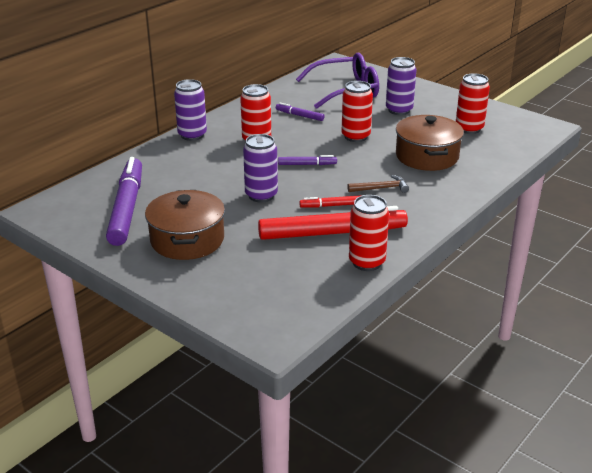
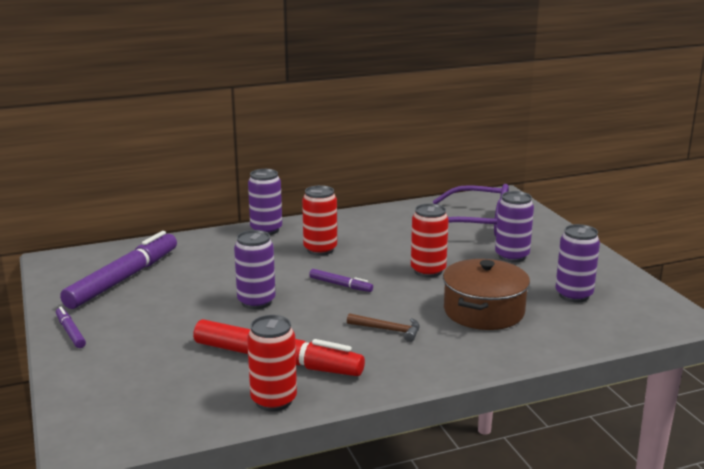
camera: 30 degrees right, 10 degrees down
brown pot [145,190,225,260] -> none
purple marker [276,102,324,121] -> purple marker moved to [56,307,86,348]
red marker [299,195,362,208] -> none
red can [456,73,490,134] -> purple can [555,224,600,302]

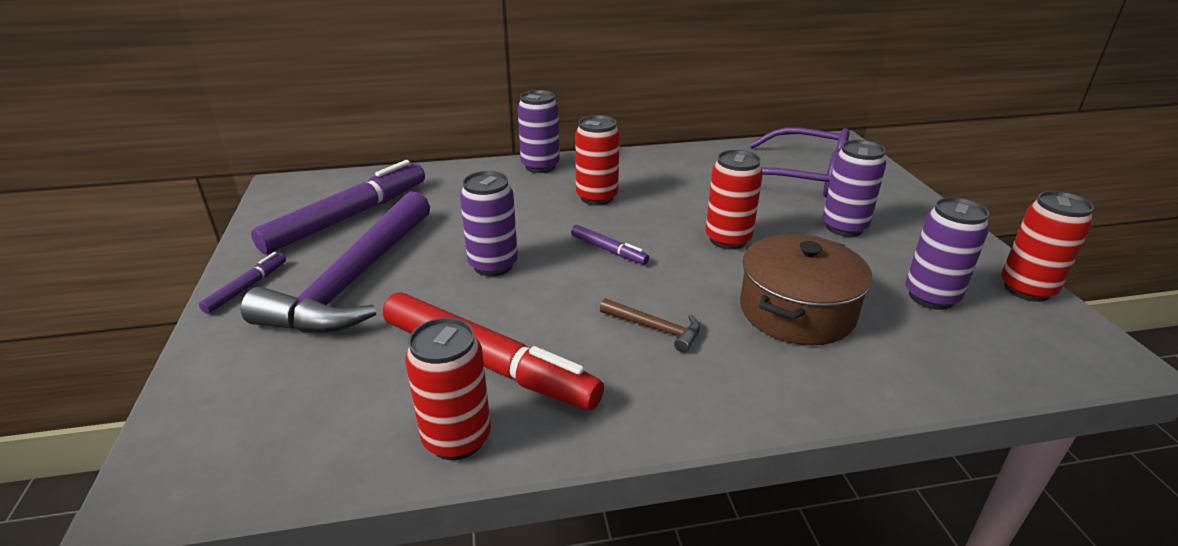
camera: 10 degrees right, 10 degrees up
purple marker [56,307,86,348] -> purple marker turned 45 degrees clockwise [199,252,286,314]
none -> purple hammer [241,191,430,333]
none -> red can [1001,191,1094,302]

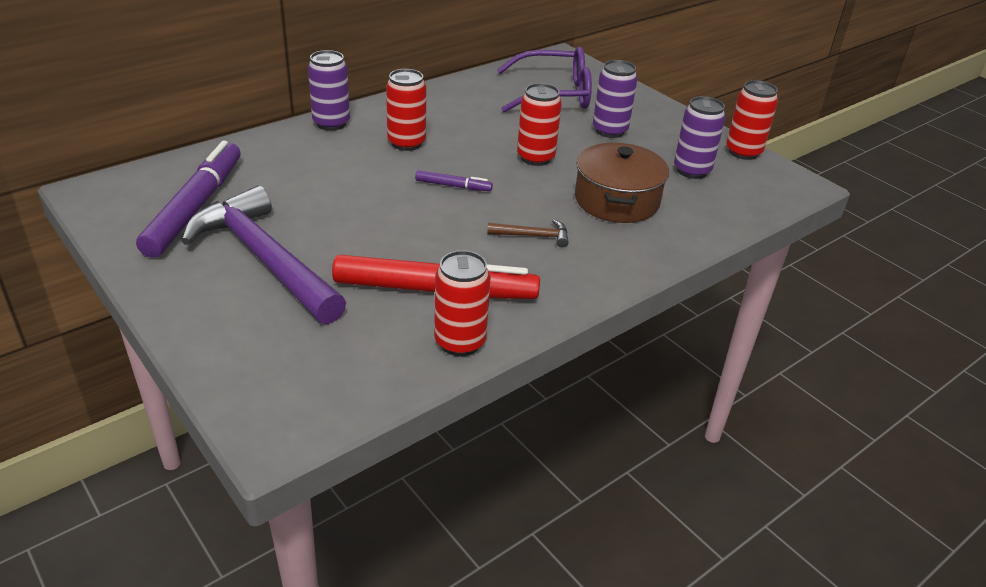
camera: 30 degrees left, 5 degrees up
purple marker [199,252,286,314] -> none
purple hammer [241,191,430,333] -> purple hammer turned 150 degrees clockwise [181,186,346,324]
purple can [460,171,518,276] -> none

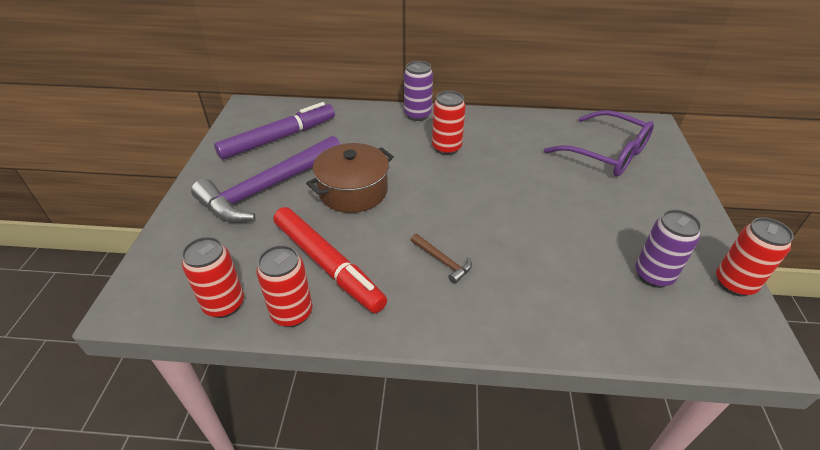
camera: 45 degrees right, 5 degrees up
purple hammer [181,186,346,324] -> purple hammer turned 135 degrees counterclockwise [191,136,341,222]
purple marker [415,170,493,191] -> none
red can [517,83,562,166] -> red can moved to [182,237,244,318]
brown pot [575,142,669,223] -> brown pot moved to [306,143,394,213]
purple can [593,60,638,138] -> none

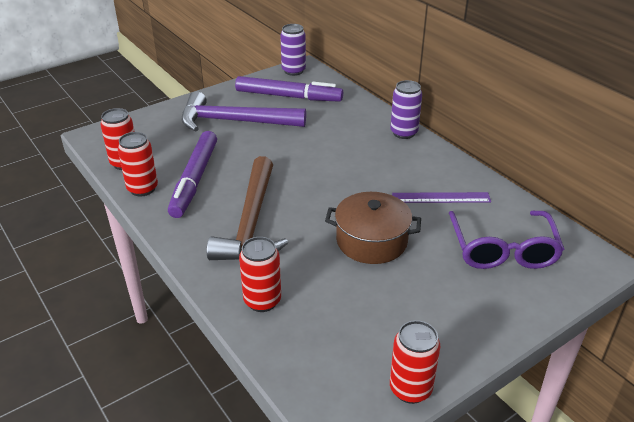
camera: 50 degrees right, 5 degrees down
red marker [273,207,387,313] -> purple marker [168,131,217,218]
brown pot [306,143,394,213] -> brown pot moved to [325,192,421,264]
brown hammer [411,234,472,284] -> brown hammer [207,156,288,260], size x2.48
red can [432,91,466,155] -> red can moved to [239,237,281,312]
purple can [635,209,702,288] -> purple can moved to [280,24,306,76]
none -> purple ruler [392,192,491,203]

